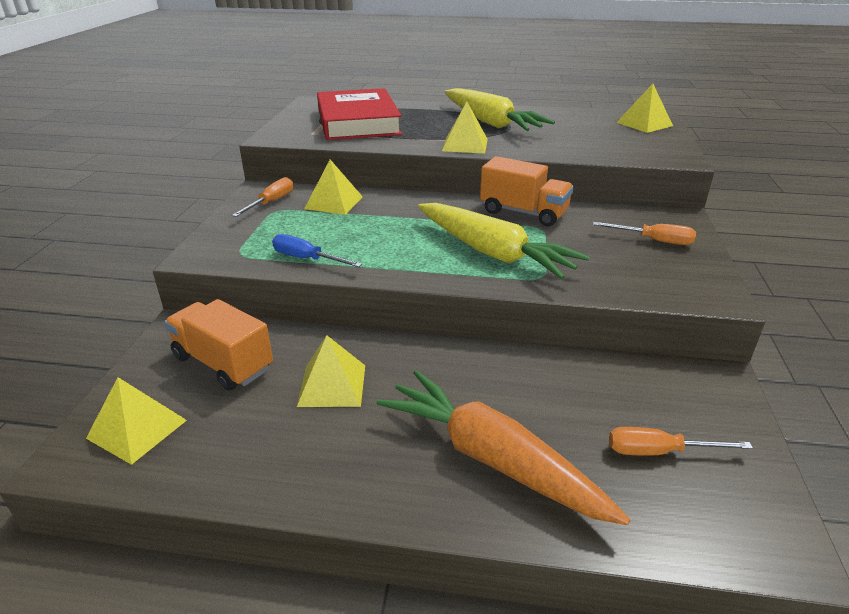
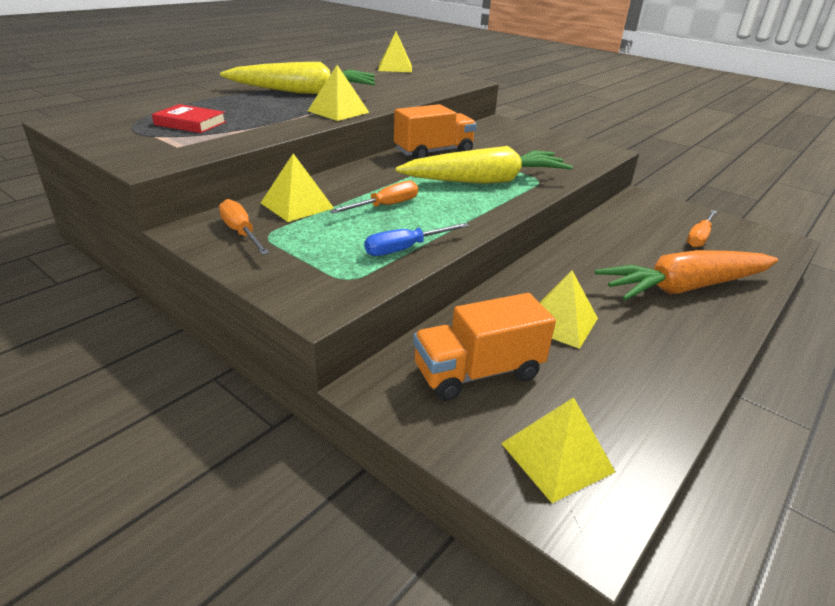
camera: 60 degrees left, 0 degrees up
red book [317,88,402,140] -> red book [152,104,226,133], size x0.45
orange screwdriver [593,222,696,245] -> orange screwdriver moved to [330,181,418,214]

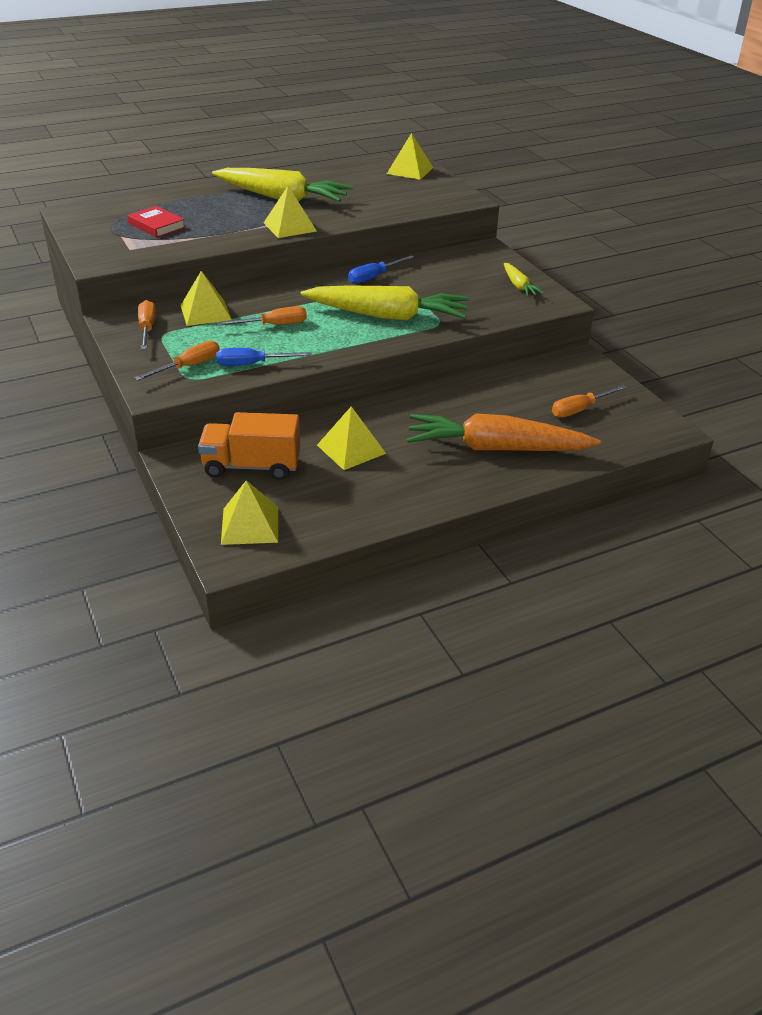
camera: 25 degrees right, 5 degrees up
orange truck [394,104,477,159] -> blue screwdriver [348,255,414,284]
none -> orange screwdriver [134,341,220,381]
none -> yellow carrot [504,263,544,297]

